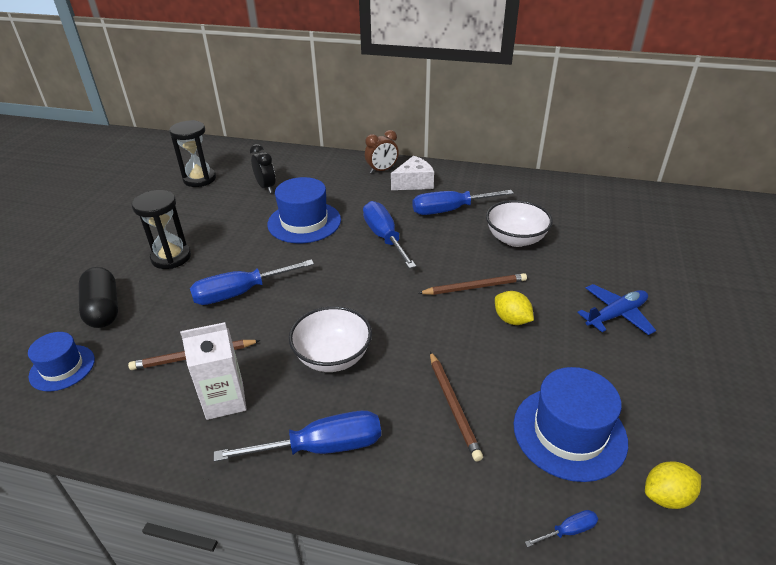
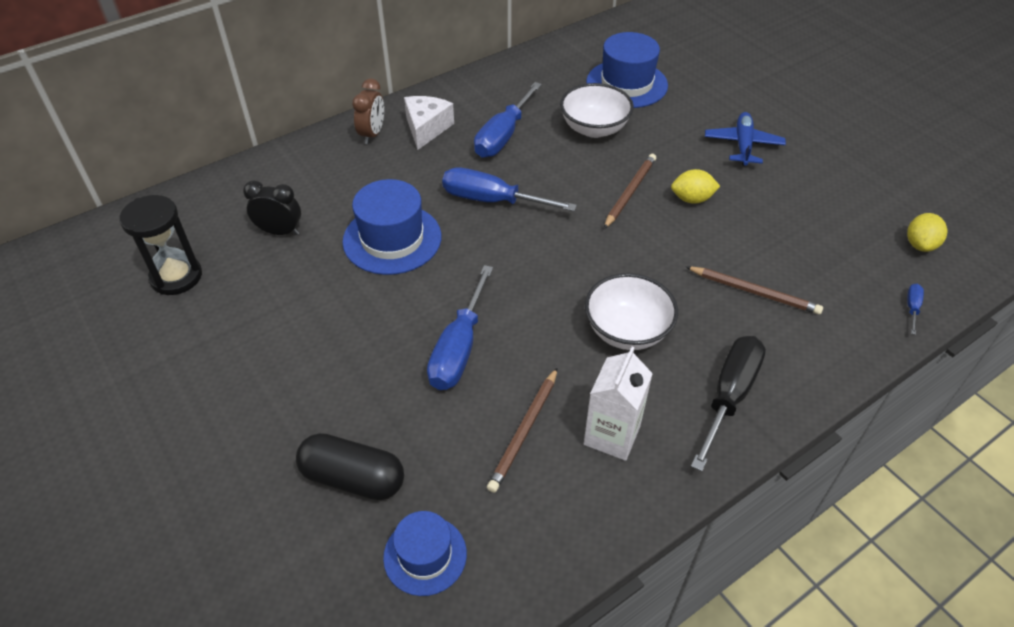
camera: 50 degrees left, 10 degrees up
black hourglass [131,190,191,269] -> none
blue screwdriver [214,410,381,462] -> black screwdriver [691,336,766,472]
blue hat [513,367,628,482] -> blue hat moved to [586,32,668,108]

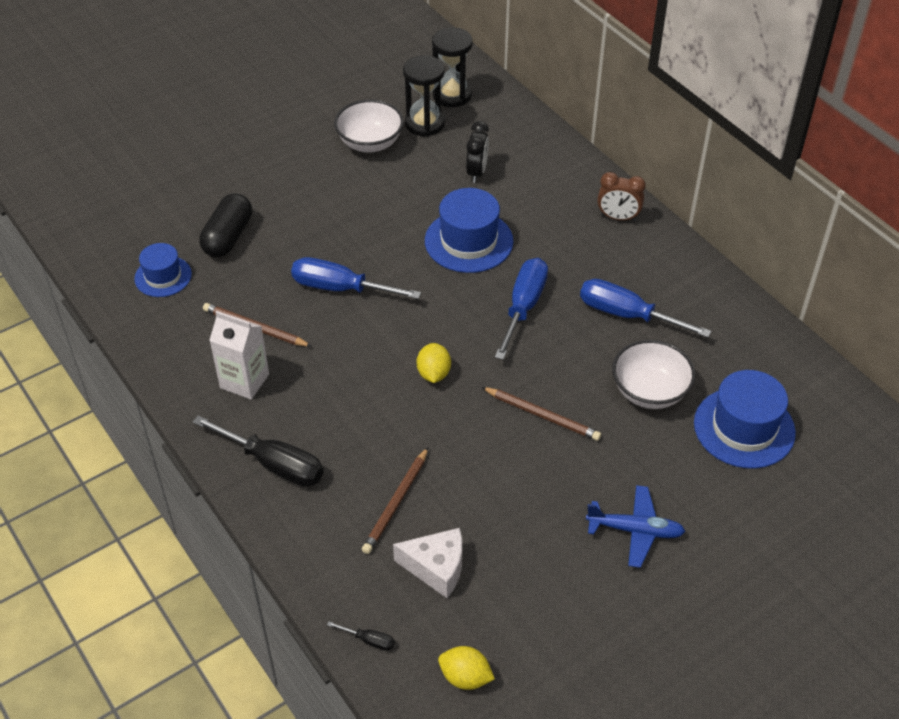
camera: 90 degrees right, 0 degrees up
white cheese [404,96,454,150] -> white cheese moved to [393,528,462,598]
white bowl [585,273,678,350] -> white bowl moved to [334,99,404,153]
yellow lemon [671,169,720,204] -> yellow lemon moved to [416,343,451,383]
blue screwdriver [907,284,924,335] -> black screwdriver [327,621,395,651]
none -> black hourglass [432,28,473,107]

